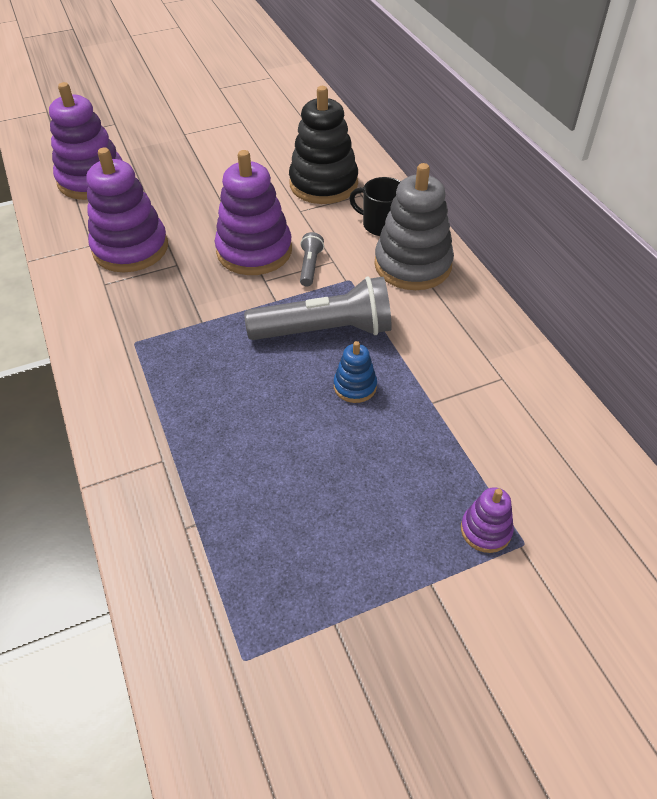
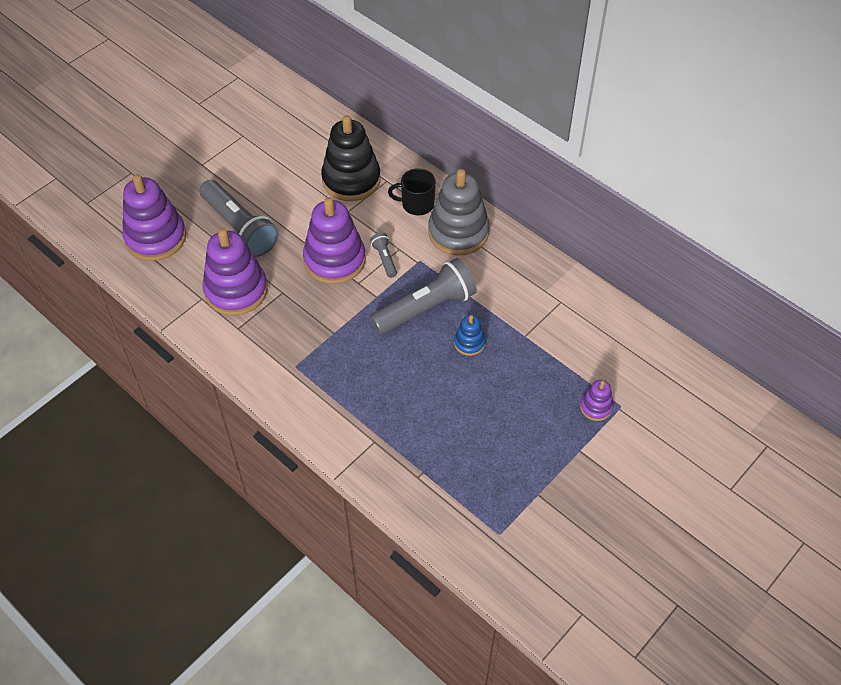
camera: 25 degrees left, 5 degrees up
none -> grey flashlight [199,180,279,257]

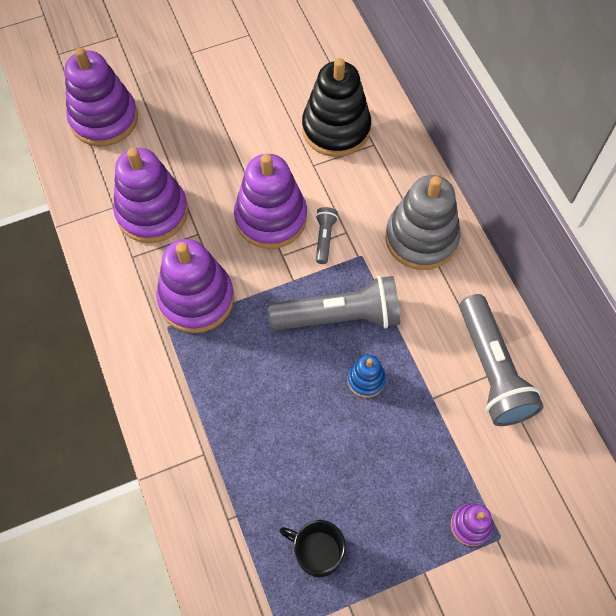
camera: 25 degrees right, 10 degrees up
grey flashlight [199,180,279,257] -> grey flashlight moved to [460,294,544,426]
black mug [388,168,436,215] -> black mug moved to [279,520,346,577]
none -> purple stacking toy [156,239,234,333]

